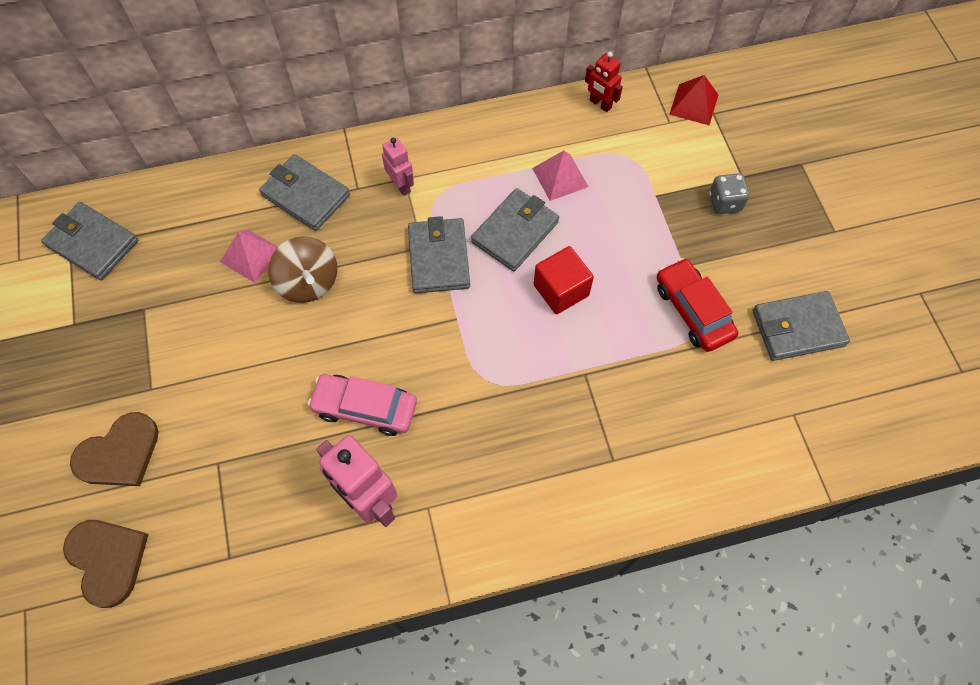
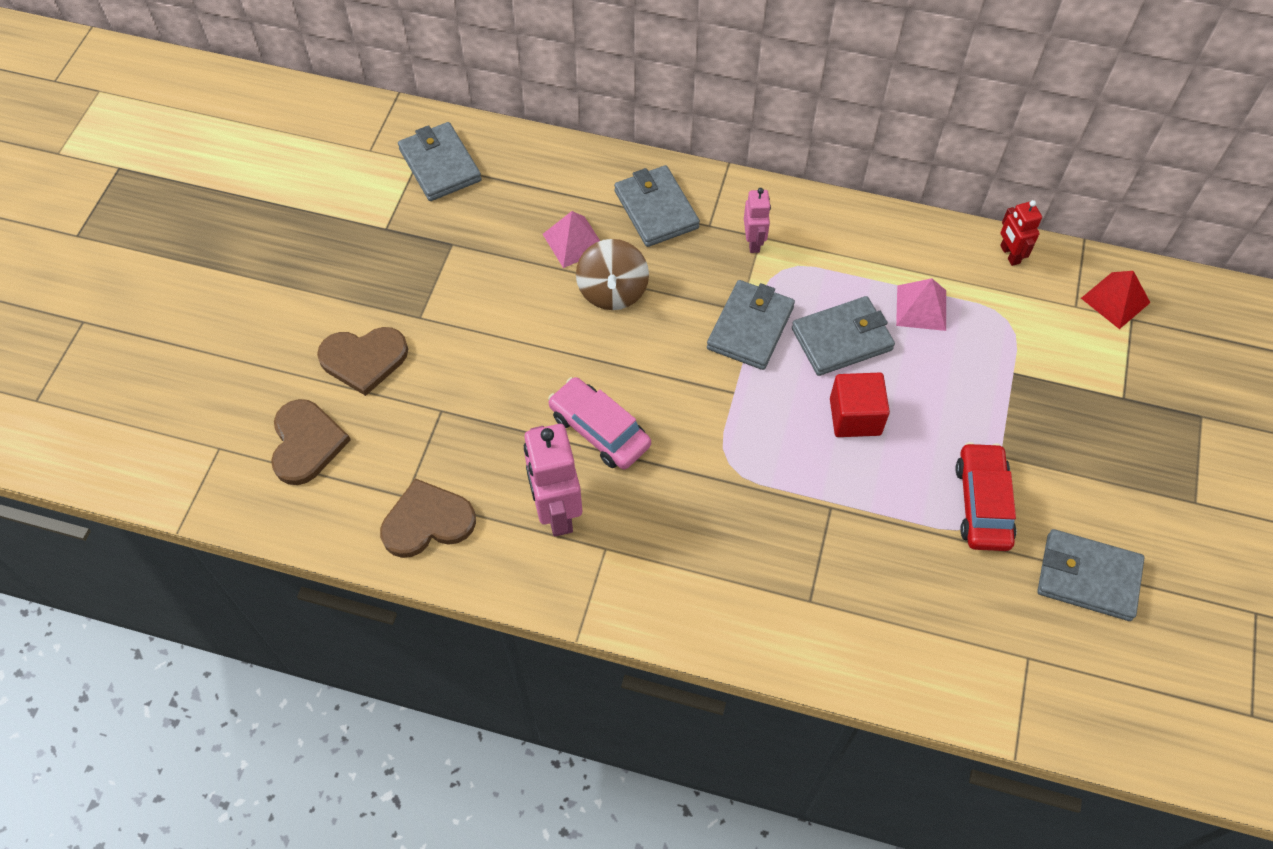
camera: 30 degrees right, 5 degrees down
grey dice [709,173,750,214] -> none
none -> brown heart [380,478,476,558]

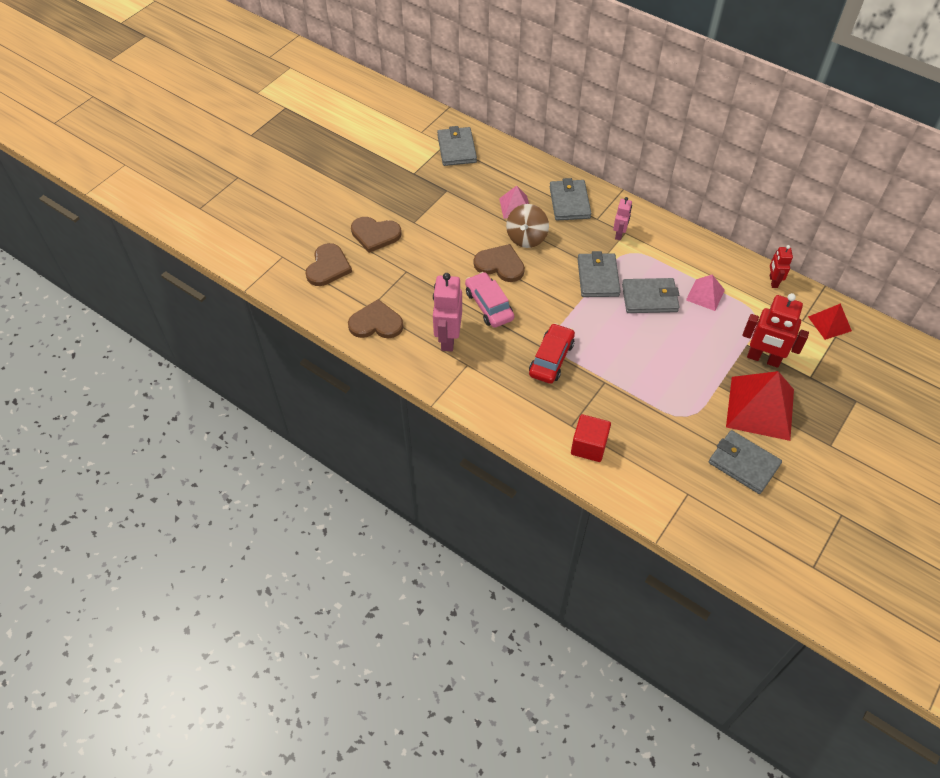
camera: 20 degrees right, 5 degrees down
grey wallet [707,280,795,370] -> grey wallet turned 45 degrees counterclockwise [577,251,621,297]
red cube [830,373,890,437] -> red cube moved to [571,414,611,462]
red car [955,442,1016,551] -> red car moved to [529,323,575,384]
none -> brown heart [474,244,525,282]
none -> red pyramid [726,371,794,441]
none -> red robot [742,293,809,368]

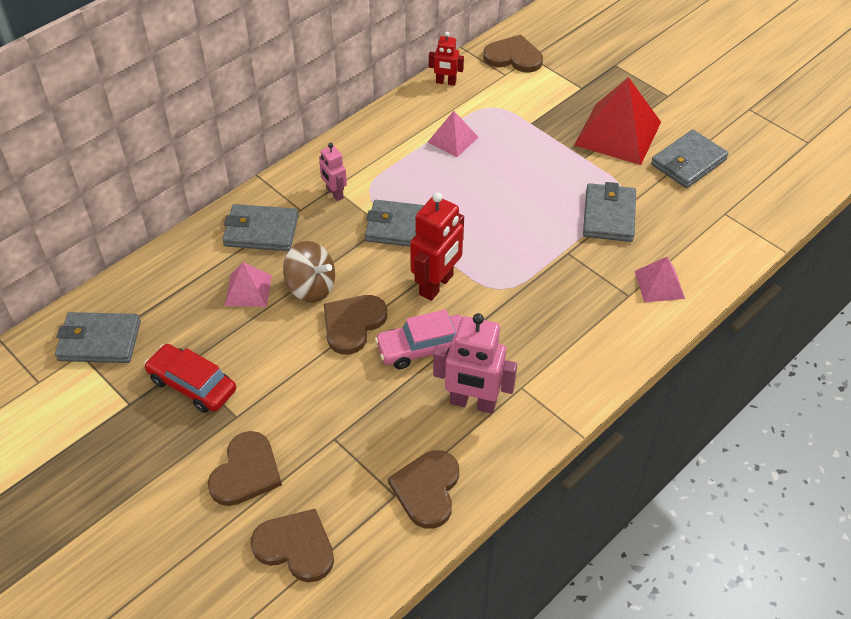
camera: 80 degrees left, 5 degrees down
red car [529,323,575,384] -> red car moved to [144,344,236,413]
red cube [571,414,611,462] -> pink pyramid [635,257,685,303]
pink robot [613,197,632,240] -> pink robot turned 150 degrees counterclockwise [319,143,347,201]
grey wallet [622,278,679,313] -> grey wallet moved to [583,182,636,242]
red robot [742,293,809,368] -> red robot moved to [410,192,464,301]
red pyramid [808,303,852,340] -> brown heart [483,34,543,73]

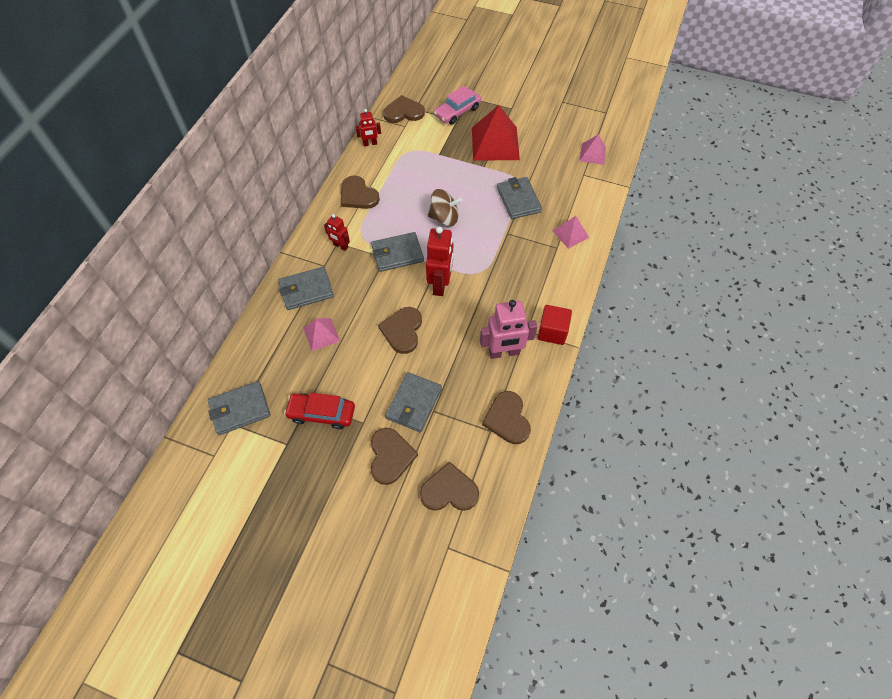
camera: 25 degrees left, 10 degrees up
brown spinning top [283,241,335,302] -> brown spinning top moved to [428,189,462,227]
pink robot [319,143,347,201] -> red robot [324,214,350,251]
pink car [375,309,462,369] -> pink car moved to [434,86,481,125]
pink pyramid [428,111,478,157] -> pink pyramid moved to [579,135,606,165]
grey wallet [651,129,728,188] -> grey wallet moved to [385,372,442,433]
none -> brown heart [341,175,380,209]
none -> red cube [538,305,572,345]

